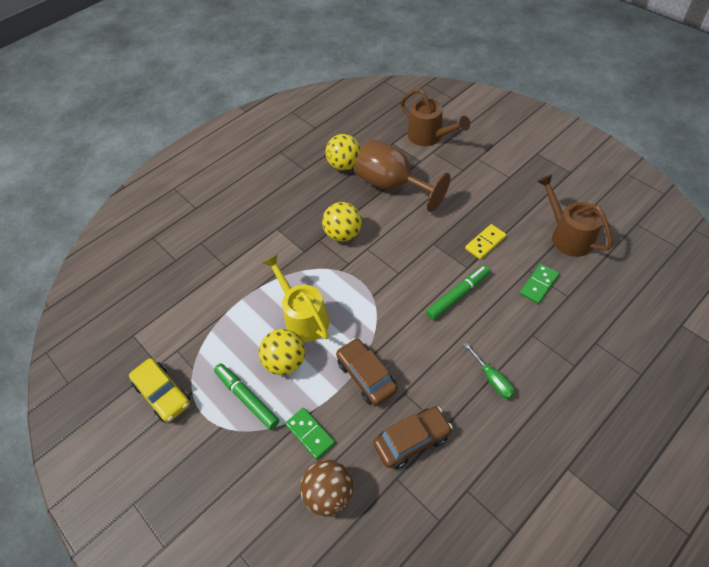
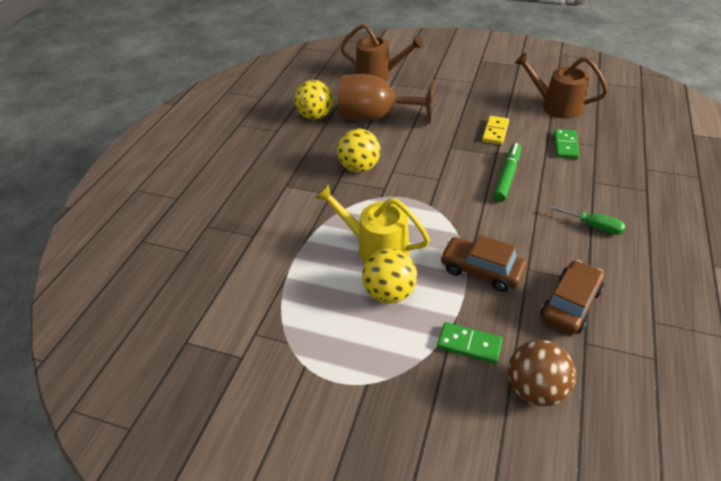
camera: 30 degrees left, 10 degrees down
yellow car [129,358,190,422] -> none
green marker [214,364,279,430] -> none

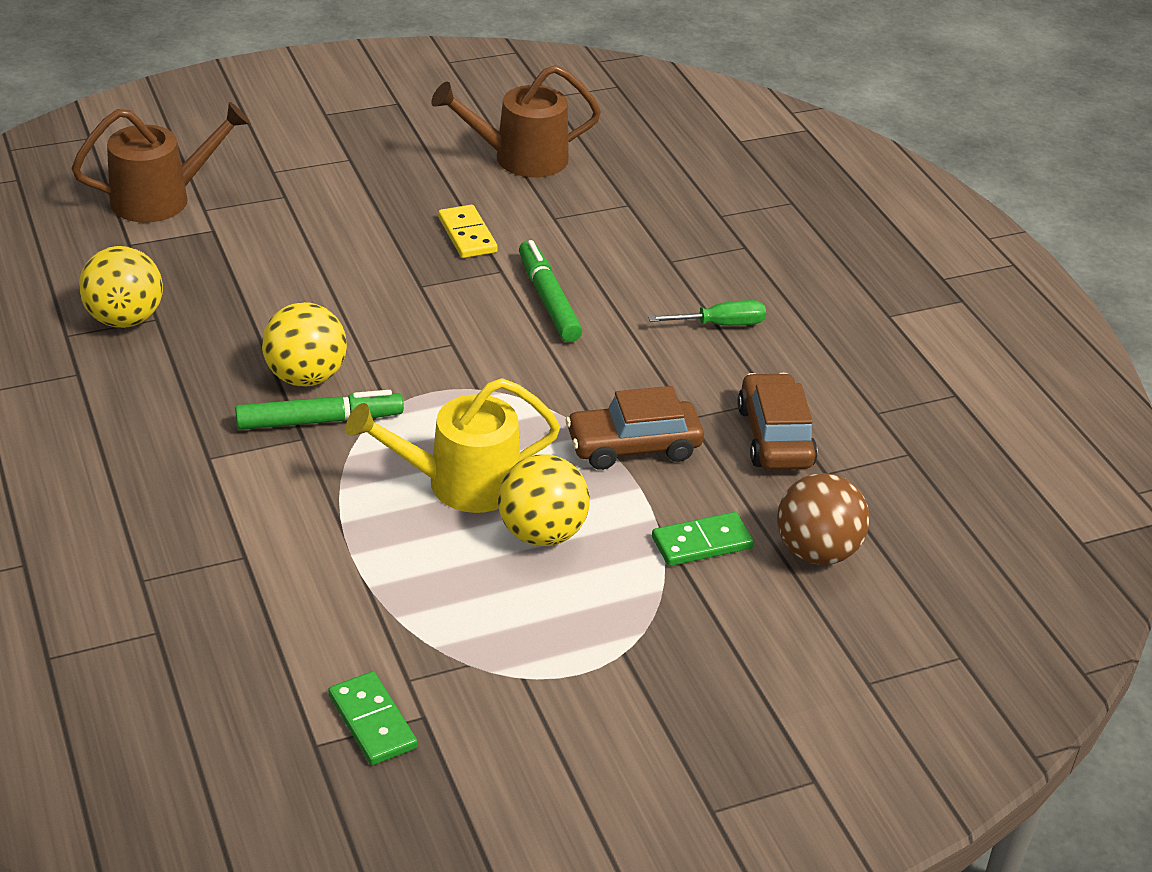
camera: 45 degrees left, 5 degrees down
brown goblet [338,74,434,124] -> none
green domino [554,129,580,159] -> green domino moved to [328,671,418,765]
none -> green marker [235,390,404,430]

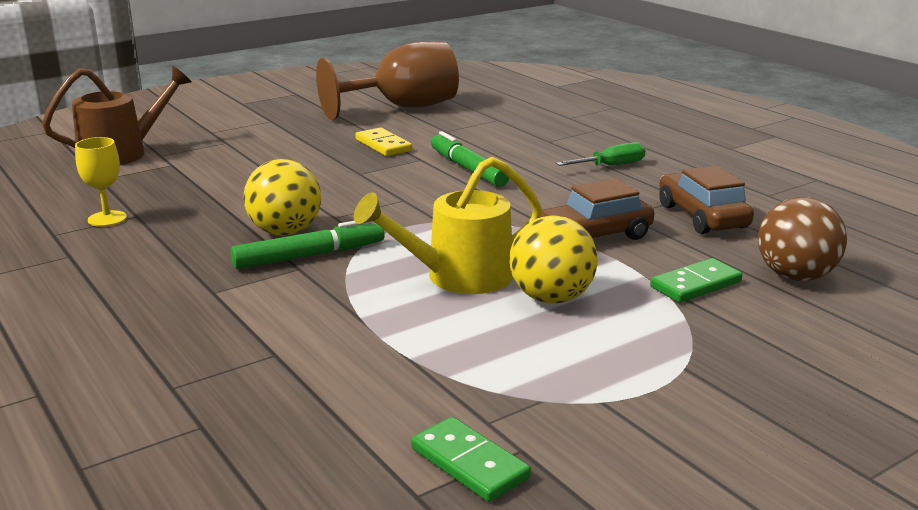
camera: 10 degrees left, 15 degrees down
yellow ball [79,246,163,328] -> yellow goblet [75,137,127,227]
brown watering can [431,65,601,177] -> brown goblet [316,42,459,120]

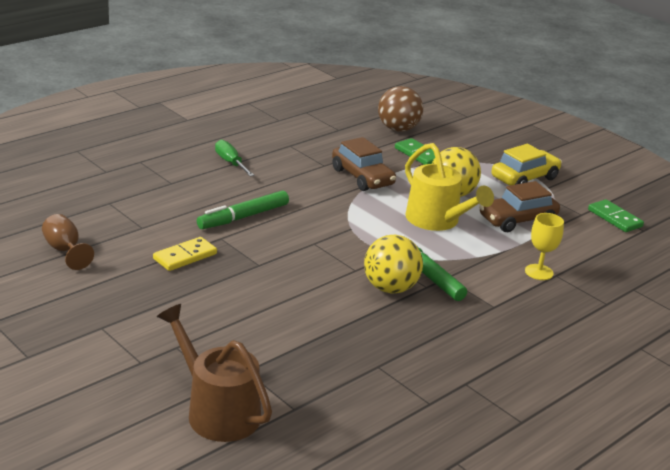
camera: 100 degrees left, 5 degrees up
yellow goblet [75,137,127,227] -> yellow goblet moved to [525,213,564,280]
brown goblet [316,42,459,120] -> brown goblet [42,214,94,270], size x0.47
green domino [411,417,531,502] -> green domino turned 75 degrees counterclockwise [588,199,644,232]
brown car [659,166,754,234] -> brown car moved to [479,181,560,232]
none -> yellow car [491,144,562,185]

